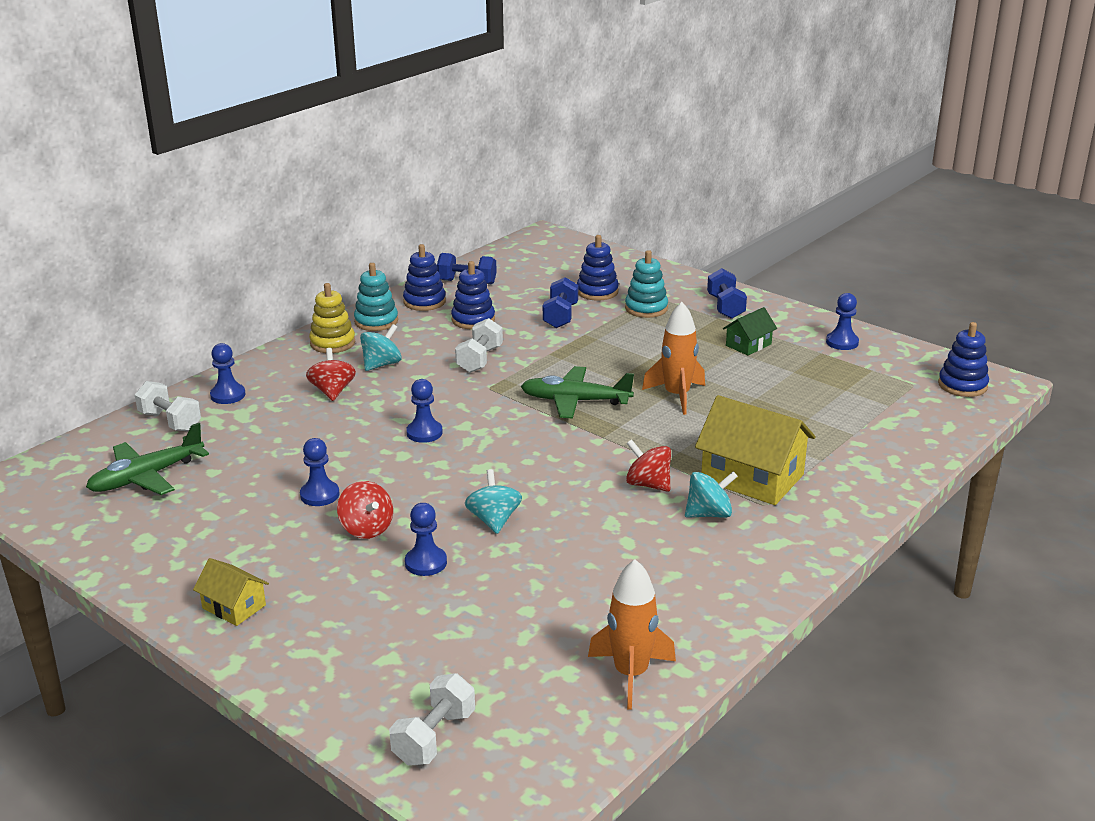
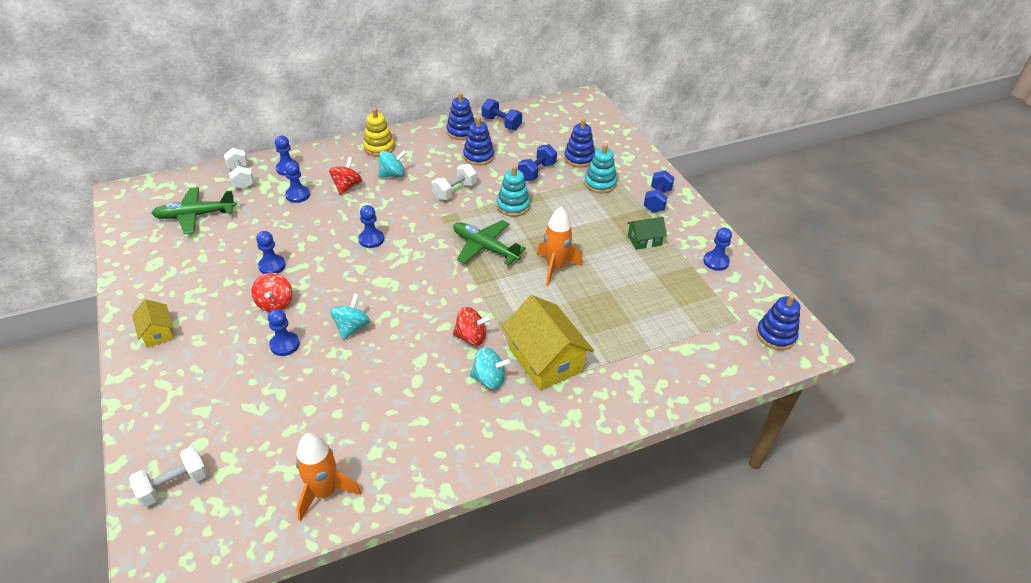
camera: 25 degrees right, 15 degrees up
turquoise stacking toy [354,263,398,331] -> turquoise stacking toy moved to [497,165,530,217]
red spinning top [626,439,671,492] -> red spinning top turned 120 degrees clockwise [453,307,491,346]
none -> blue pawn [285,161,310,203]

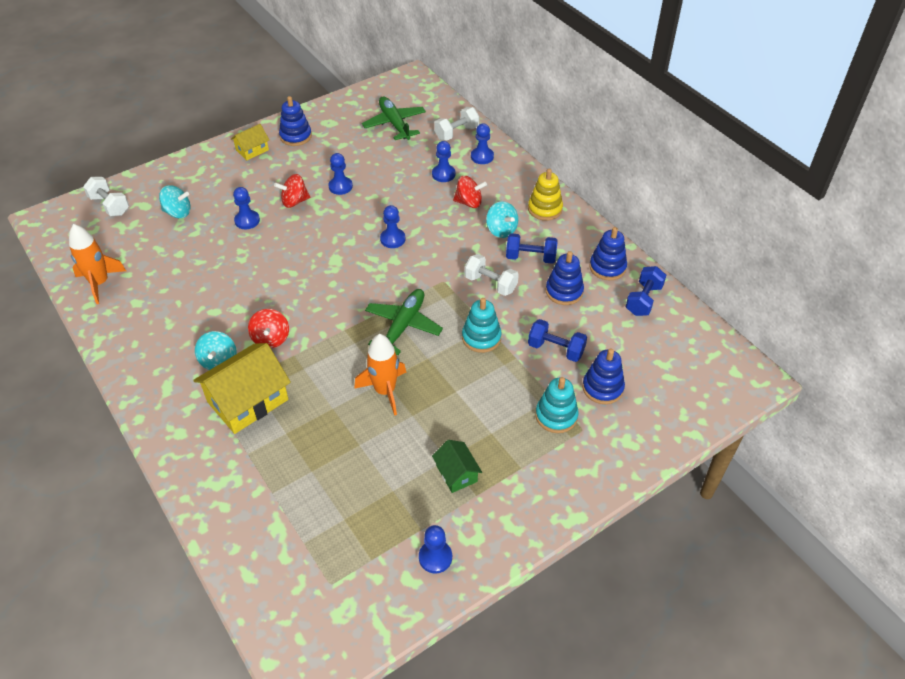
camera: 80 degrees right, 5 degrees up
turquoise spinning top [330,294,370,340] -> turquoise spinning top moved to [159,185,190,218]
blue dumbbell [644,170,675,213] -> blue dumbbell moved to [506,233,558,264]
blue stacking toy [756,294,800,350] -> blue stacking toy moved to [279,96,312,146]

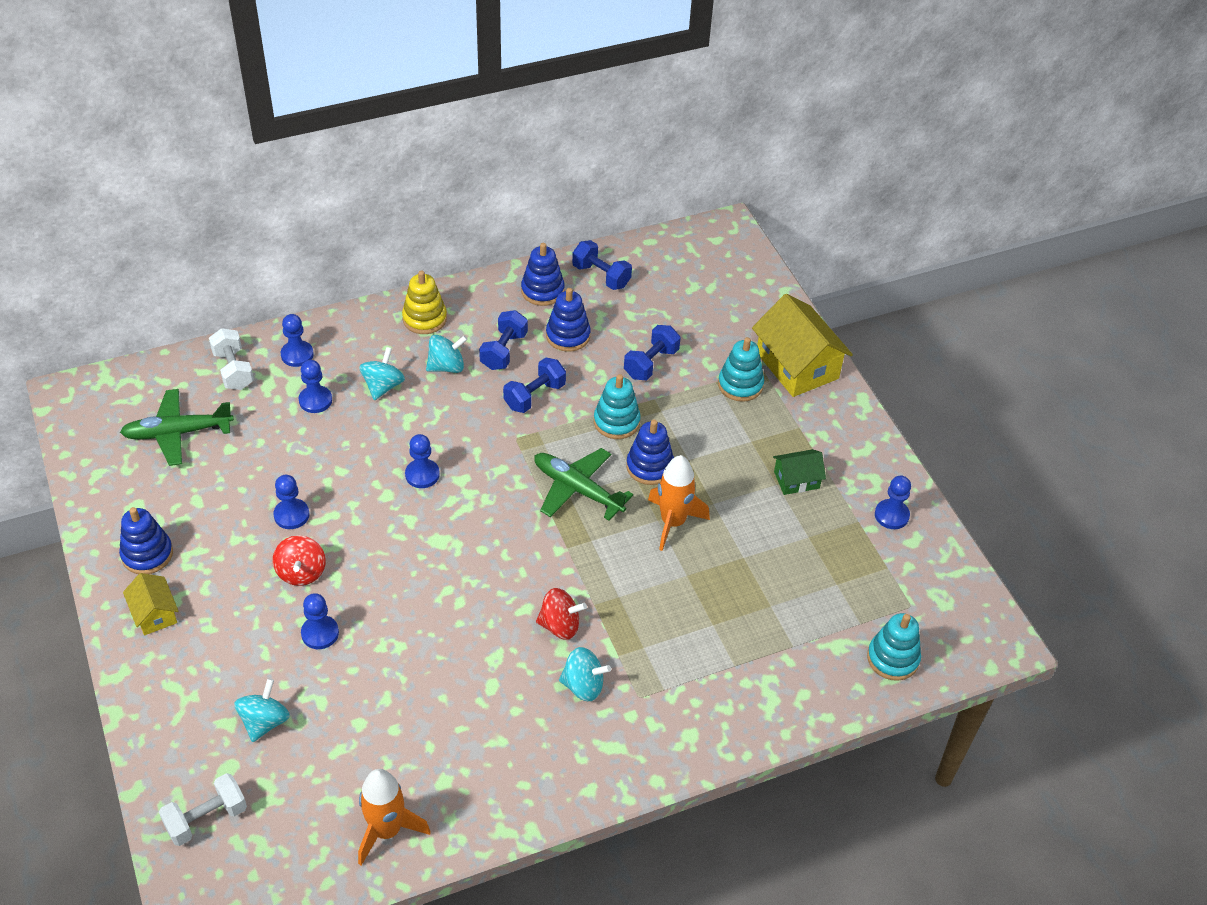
camera: 80 degrees left, 0 degrees up
yellow house [193,343,291,434] -> yellow house moved to [752,294,853,397]
red spinning top [453,176,487,208] -> turquoise spinning top [359,347,405,400]
white dumbbell [464,254,519,296] -> blue dumbbell [503,357,566,413]
blue stacking toy [582,349,625,404] -> blue stacking toy moved to [626,420,674,485]
none -> turquoise stacking toy [867,613,921,681]

